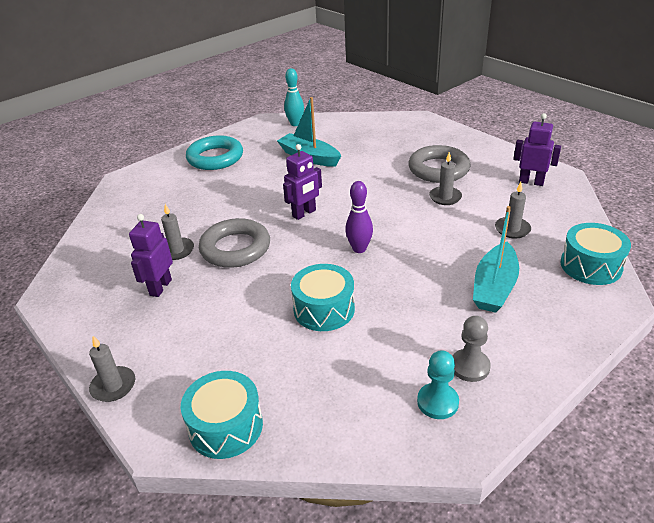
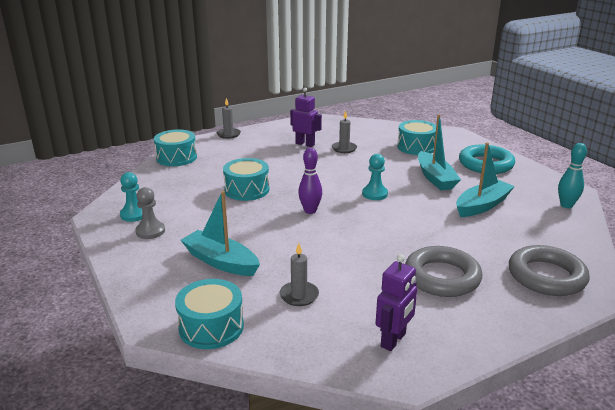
camera: 100 degrees right, 10 degrees down
grey ring [199,218,270,268] -> grey ring moved to [509,245,590,296]
purple robot [283,144,322,220] -> turquoise pawn [362,154,388,200]
grey candle [429,152,462,205] -> none
none -> turquoise drum [397,120,436,155]
none -> turquoise boat [418,114,461,190]

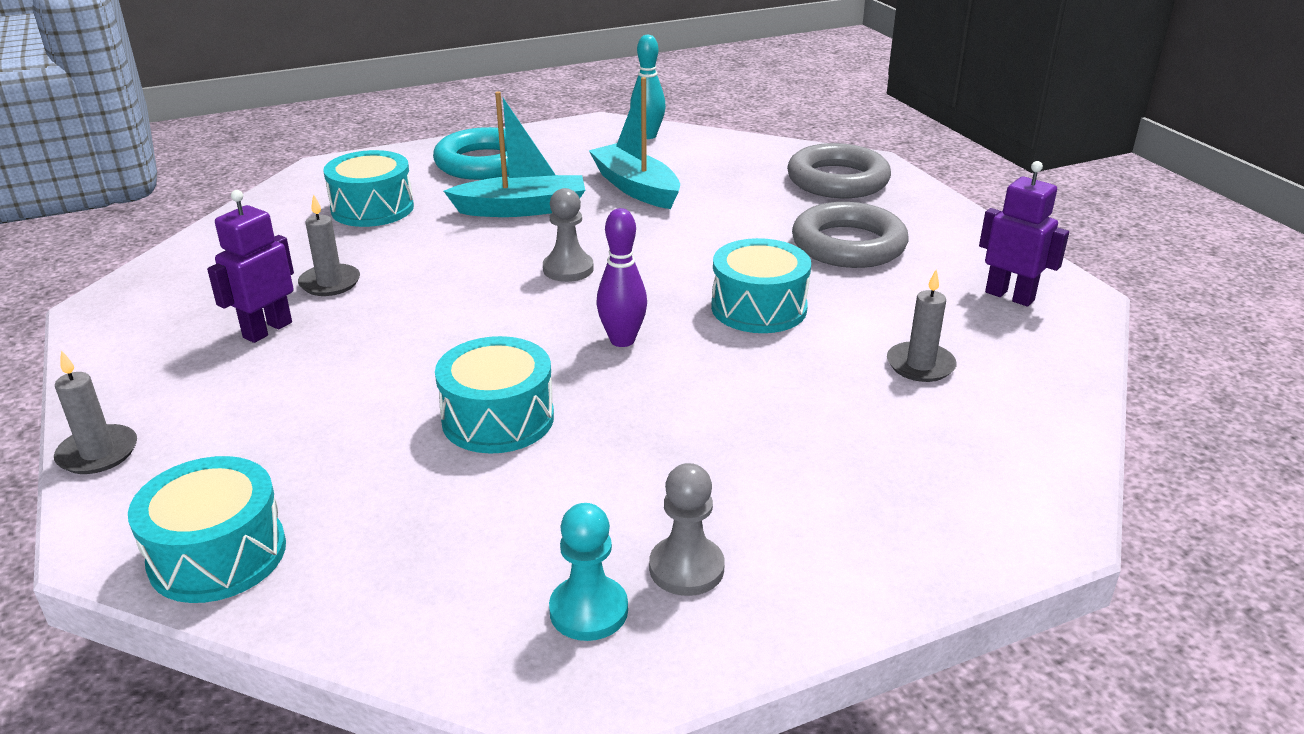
camera: 85 degrees left, 5 degrees up
turquoise drum [175,279,244,349] -> turquoise drum moved to [711,238,811,333]
turquoise boat [181,191,260,276] -> none
turquoise pawn [362,154,388,200] -> grey pawn [543,188,594,282]

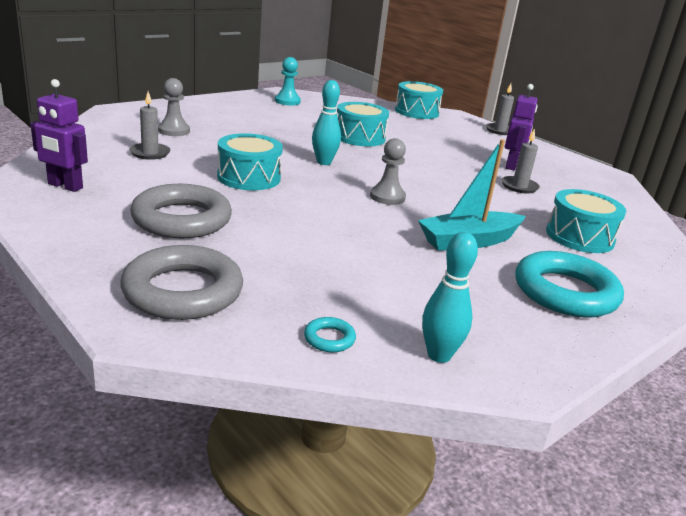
camera: 160 degrees right, 5 degrees down
turquoise boat [589,77,680,209] -> none
purple bowling pin [596,208,647,347] -> turquoise bowling pin [312,80,341,165]
grey pawn [649,463,725,596] -> grey pawn moved to [158,78,190,136]
none -> turquoise ring [304,317,356,352]

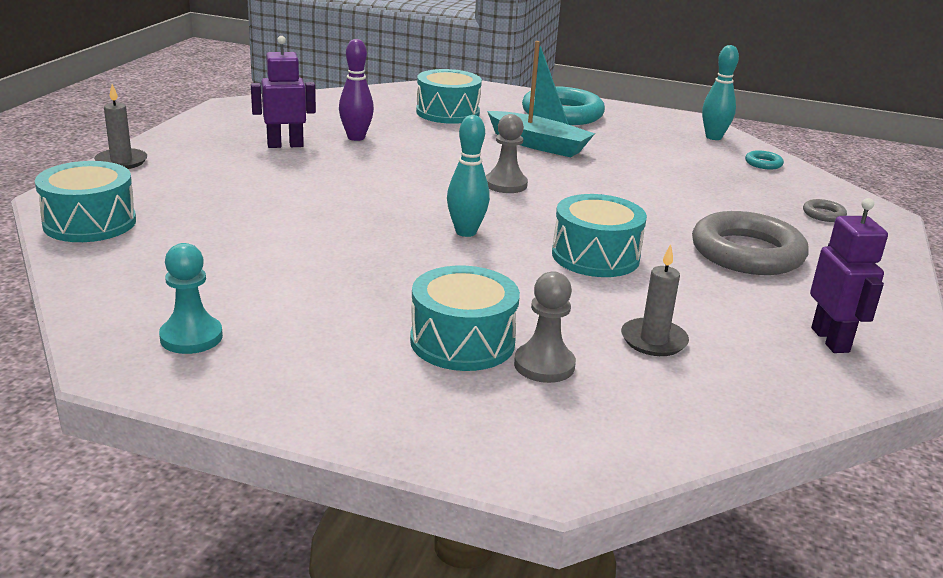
camera: 120 degrees left, 0 degrees up
grey ring [120,245,243,320] -> grey ring [803,199,847,222], size x0.41
turquoise drum [337,102,389,146] -> turquoise drum moved to [410,266,520,371]
grey candle [502,128,540,194] -> purple bowling pin [339,39,374,141]

